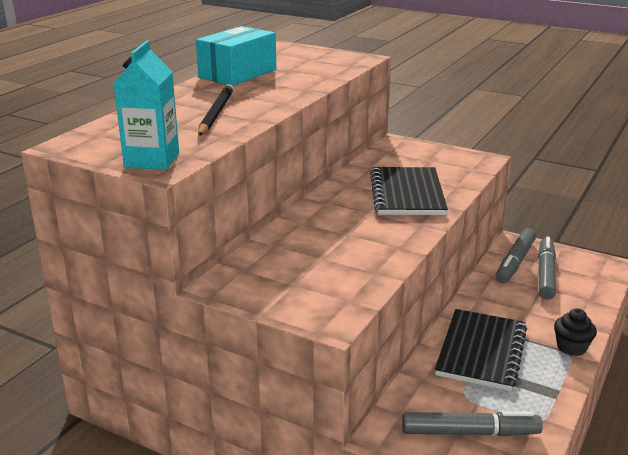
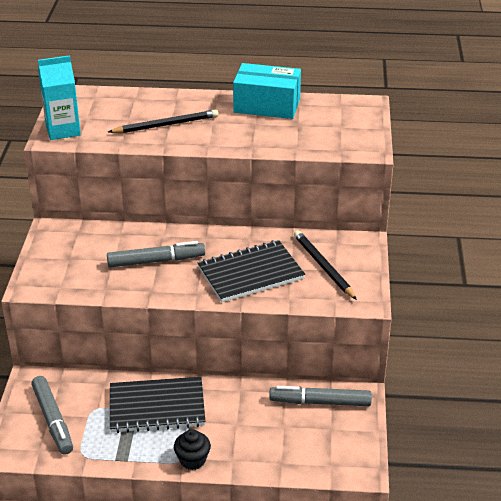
camera: 65 degrees right, 10 degrees up
grey marker [538,236,556,300] -> grey marker moved to [107,241,205,267]
none -> black pencil [294,231,357,300]

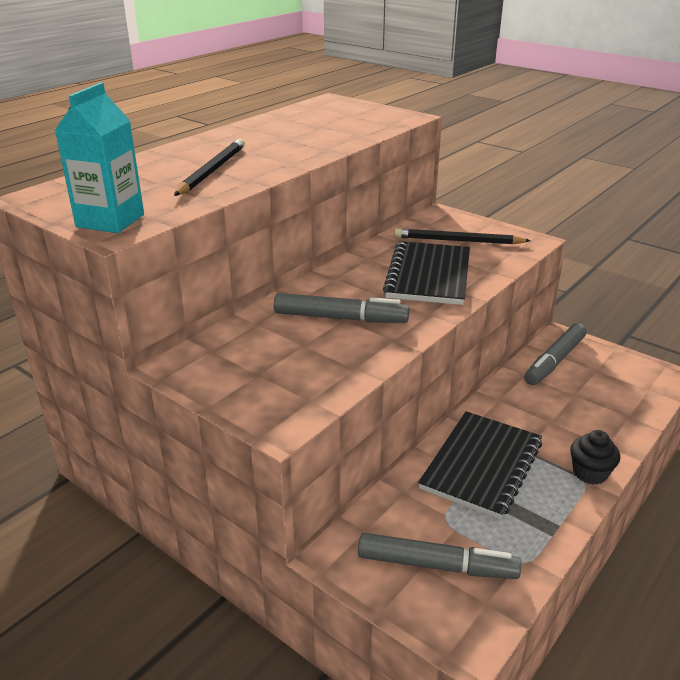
camera: 55 degrees left, 5 degrees down
grey marker [107,241,205,267] -> grey marker turned 75 degrees clockwise [274,293,409,323]
turquoise box [233,63,301,119] -> none

